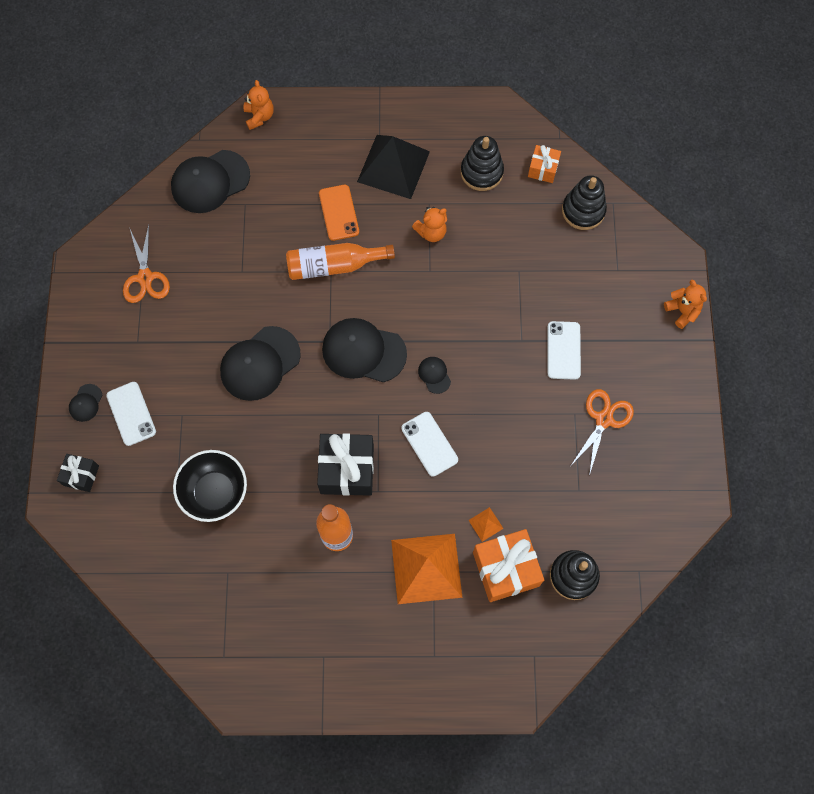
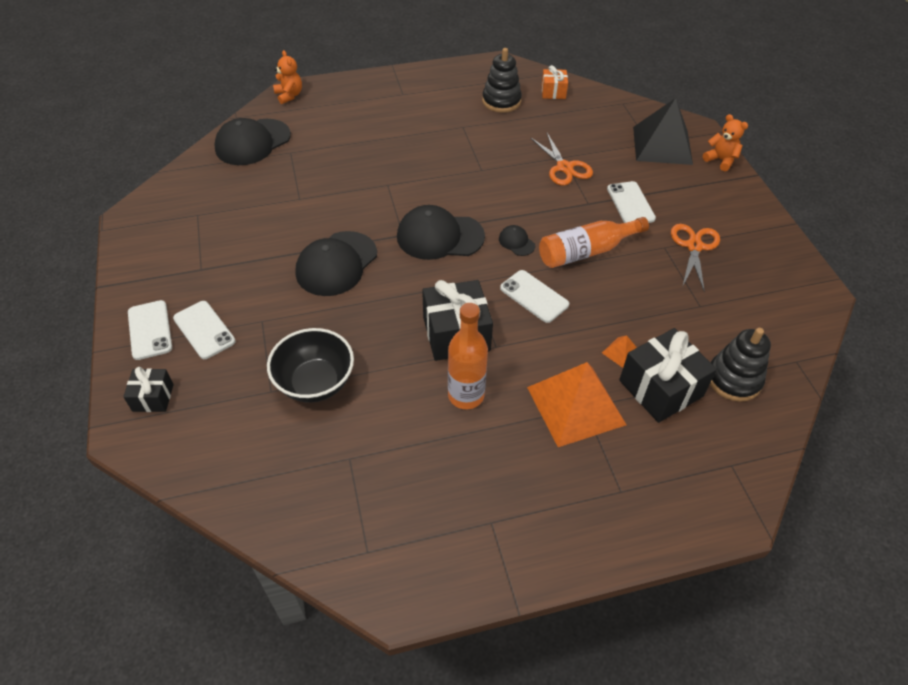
camera: 15 degrees left, 20 degrees down
black cap [69,384,102,422] -> white phone [128,300,172,360]
orange scissors [123,225,170,303] -> orange scissors moved to [530,133,593,186]
orange bottle [286,243,395,280] -> orange bottle moved to [539,217,649,268]
orange phone [319,184,359,241] -> none
black pyramid [357,135,430,199] -> black pyramid moved to [633,98,693,165]
orange teddy bear [412,207,447,242] -> none
orange gift [473,529,544,602] -> black gift [619,328,717,423]
black stacking toy [562,175,607,230] -> none

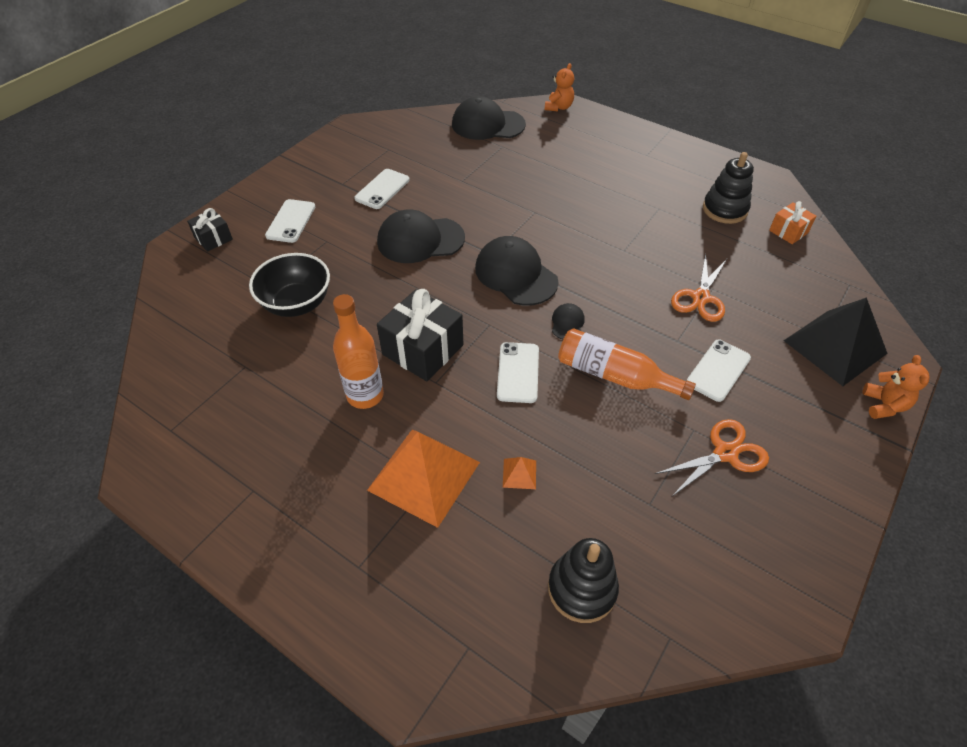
camera: 50 degrees right, 0 degrees up
white phone [128,300,172,360] -> white phone moved to [354,169,410,209]
black gift [619,328,717,423] -> none

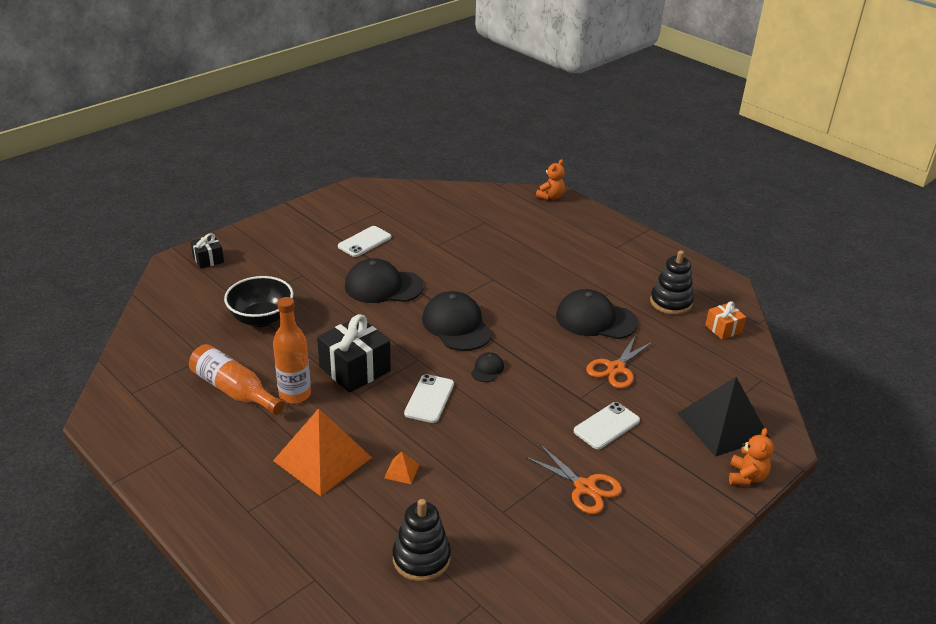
camera: 10 degrees right, 15 degrees down
white phone [265,199,315,243] -> none
black cap [452,96,526,140] -> black cap moved to [556,289,638,339]
orange bottle [558,328,696,400] -> orange bottle moved to [189,344,285,415]
orange scissors [655,419,769,496] -> orange scissors turned 60 degrees clockwise [525,444,622,514]

